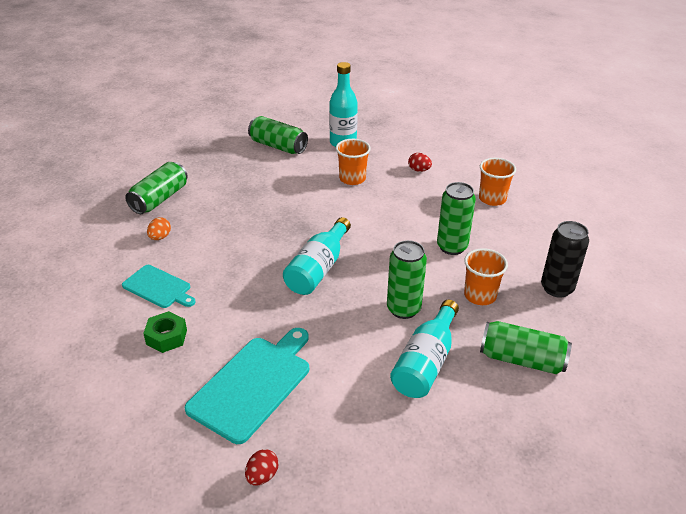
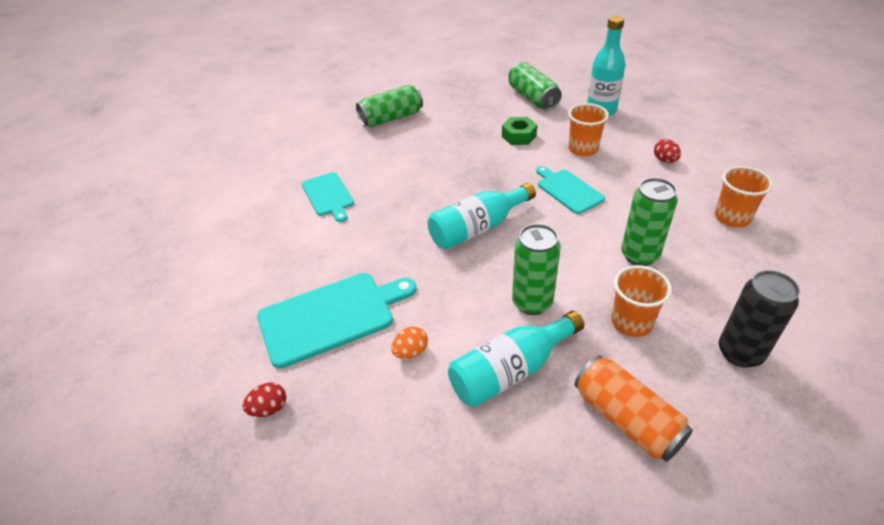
camera: 35 degrees right, 5 degrees up
green nut [143,311,187,353] -> green nut moved to [502,117,537,145]
orange egg [147,217,171,240] -> orange egg moved to [391,327,428,359]
green can [480,321,572,374] -> orange can [574,355,693,462]
none -> turquoise cutting board [536,166,605,214]

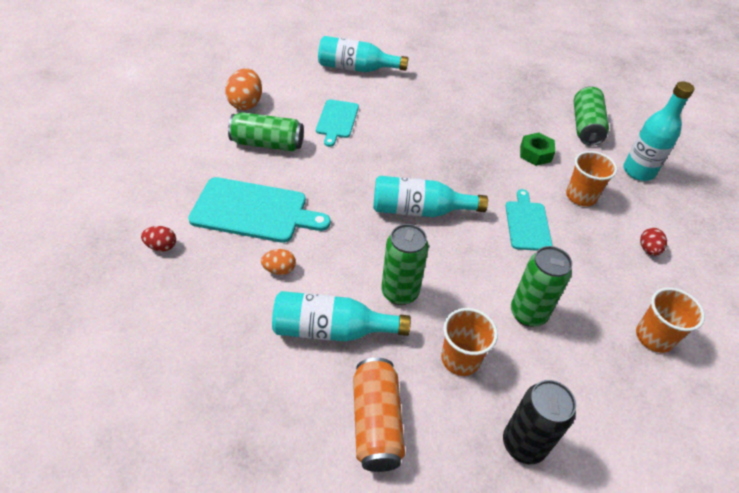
camera: 30 degrees right, 5 degrees up
green can [356,84,423,127] -> green can moved to [228,112,304,151]
none -> orange egg [225,68,262,110]
none -> turquoise bottle [318,36,408,72]

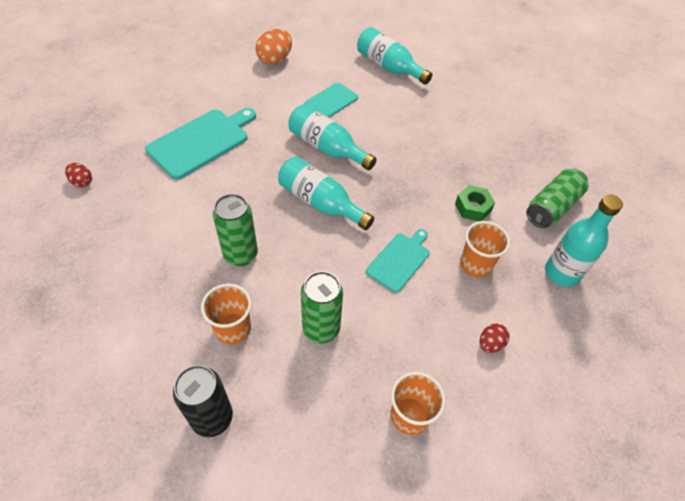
camera: 35 degrees right, 5 degrees up
red egg [141,226,176,252] -> red egg moved to [65,163,92,187]
turquoise cutting board [188,177,330,243] -> turquoise cutting board turned 90 degrees counterclockwise [145,108,256,179]
green can [228,112,304,151] -> none
orange egg [261,249,296,275] -> none
turquoise bottle [272,291,411,342] -> turquoise bottle moved to [288,104,377,170]
orange can [353,358,405,472] -> none

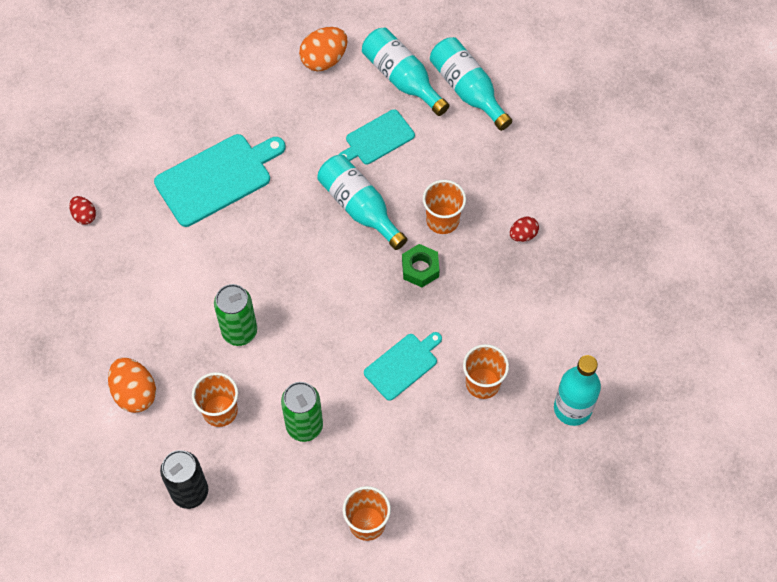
camera: 15 degrees right, 10 degrees up
turquoise bottle [278,156,374,230] -> turquoise bottle moved to [362,27,449,116]
green nut [455,185,495,221] -> green nut moved to [402,244,440,287]
red egg [480,324,510,353] -> red egg moved to [510,217,539,242]
green can [526,169,588,228] -> none
none -> orange egg [108,358,156,413]
none -> orange cup [423,180,466,234]

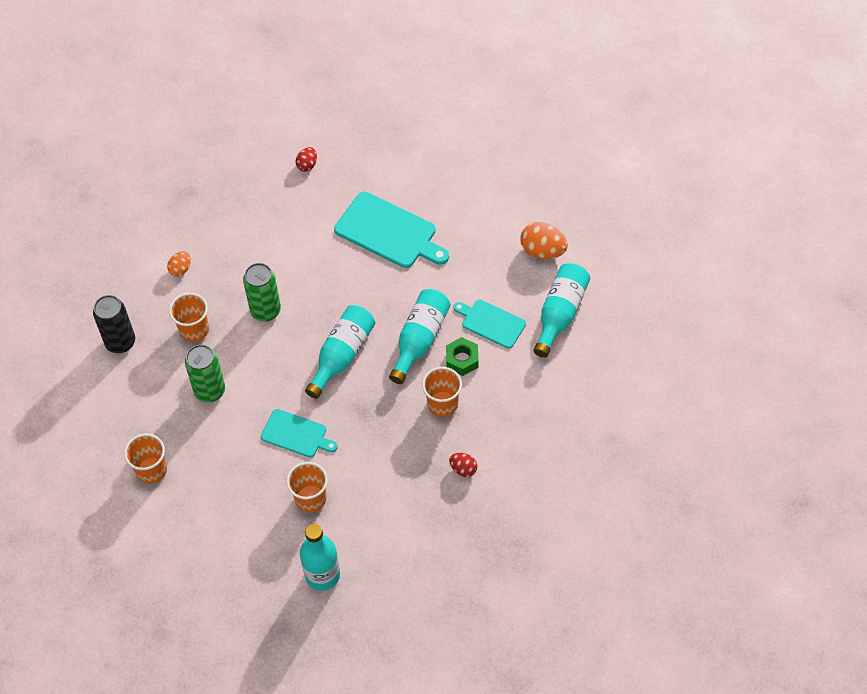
camera: 65 degrees right, 5 degrees down
orange egg [108,358,156,413] -> orange egg [167,251,191,276], size x0.57
green nut [402,244,440,287] -> green nut moved to [446,337,478,376]
turquoise bottle [430,37,512,131] -> turquoise bottle moved to [305,305,375,399]

